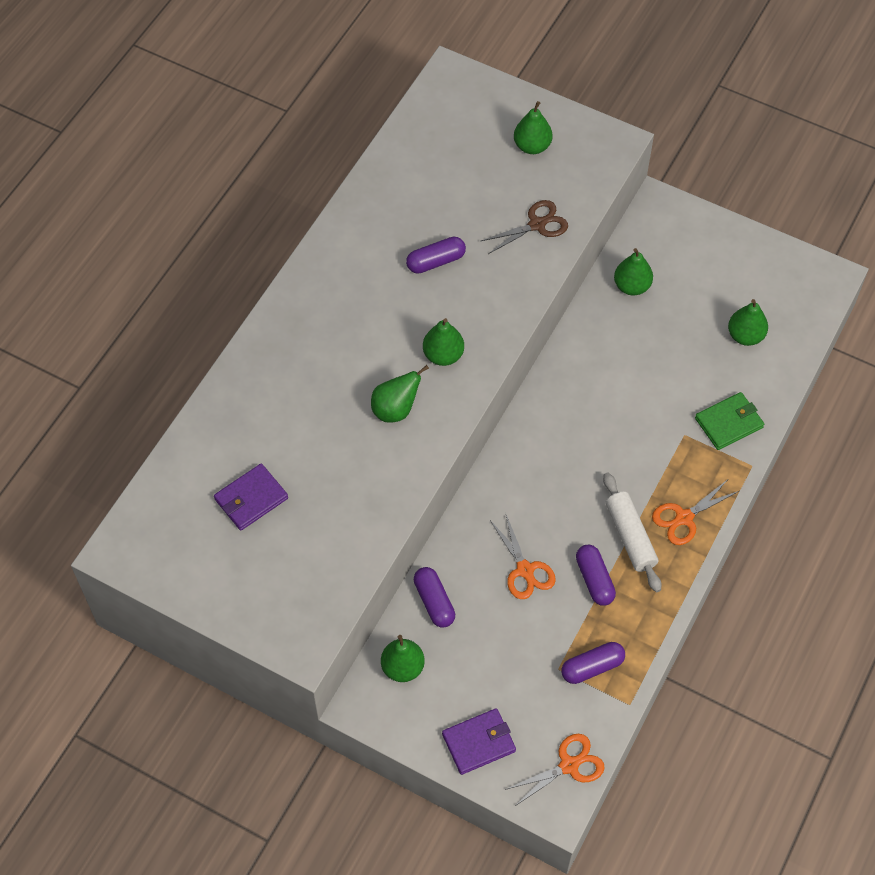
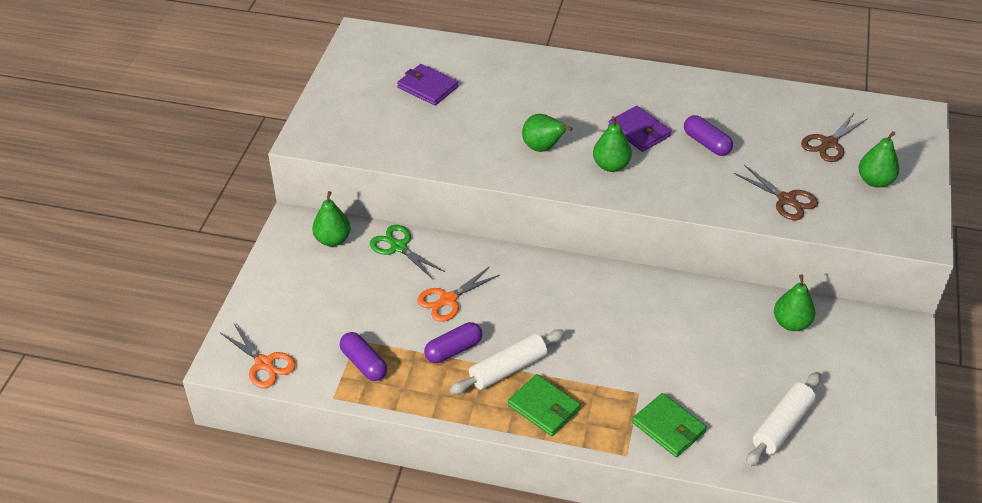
camera: 75 degrees right, 15 degrees down
purple capsule [414,567,455,628] -> green scissors [370,225,445,279]
purple wallet [442,708,516,775] -> purple wallet moved to [608,106,671,152]
orange scissors [652,480,739,545] -> green wallet [508,374,581,436]
green pear [728,299,768,346] -> white rolling pin [746,372,821,467]
none -> brown scissors [801,113,868,162]

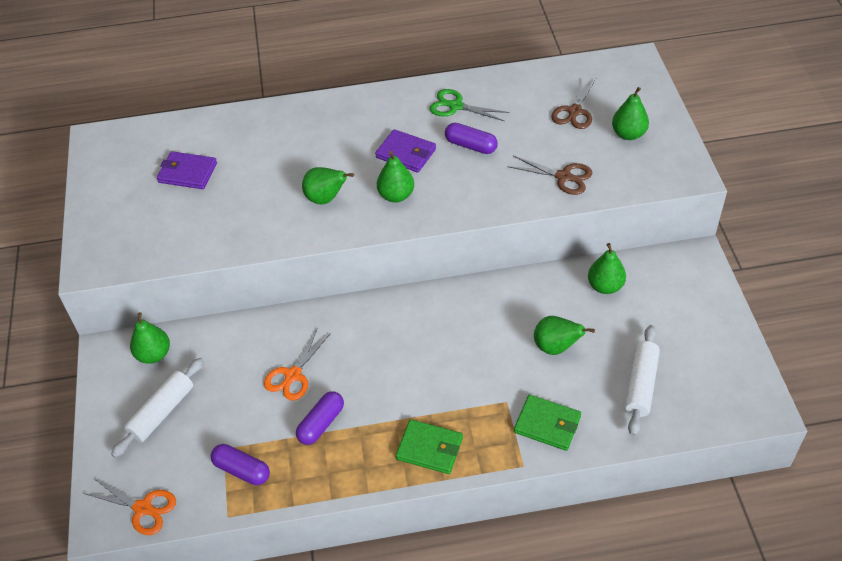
camera: 20 degrees left, 5 degrees up
green scissors [370,225,445,279] -> green scissors moved to [430,89,509,121]
white rolling pin [449,329,565,395] -> white rolling pin moved to [111,358,204,458]
none -> green pear [534,316,595,355]

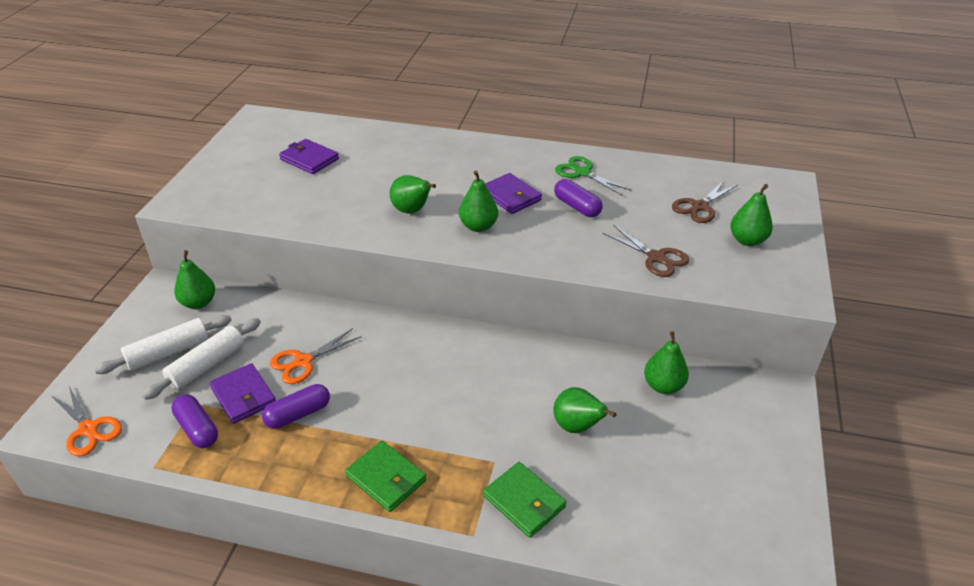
camera: 20 degrees right, 10 degrees down
white rolling pin [625,325,660,436] -> white rolling pin moved to [142,318,261,400]
none -> purple wallet [209,363,276,424]

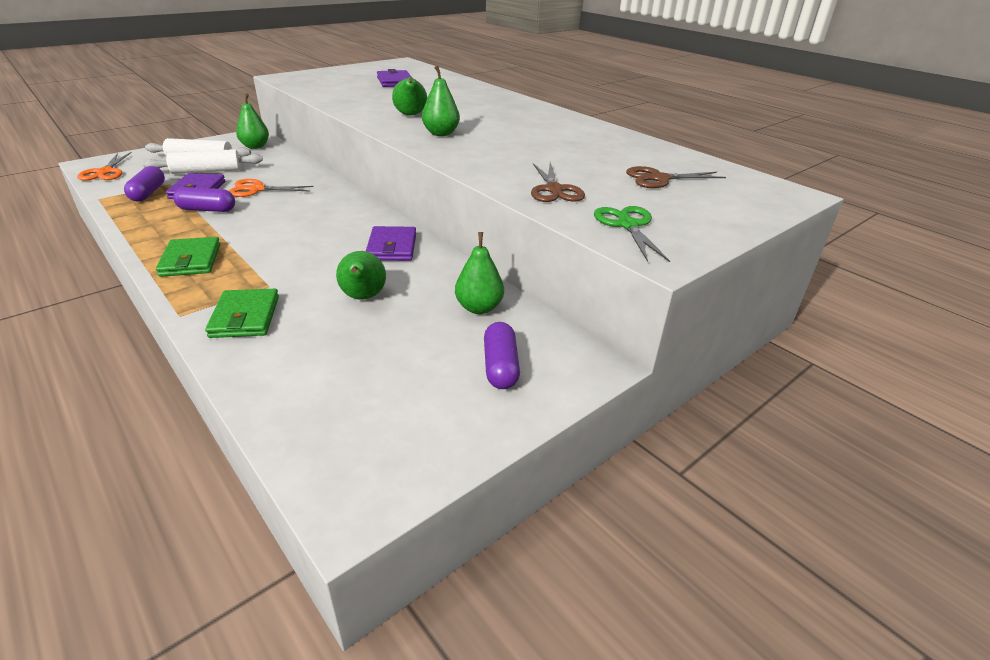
camera: 35 degrees right, 5 degrees down
purple wallet [485,173,542,214] -> purple wallet moved to [366,226,416,261]
purple capsule [554,179,603,217] -> purple capsule moved to [484,322,520,389]
green scissors [555,156,632,195] -> green scissors moved to [594,206,670,262]
green pear [730,184,773,246] -> none

